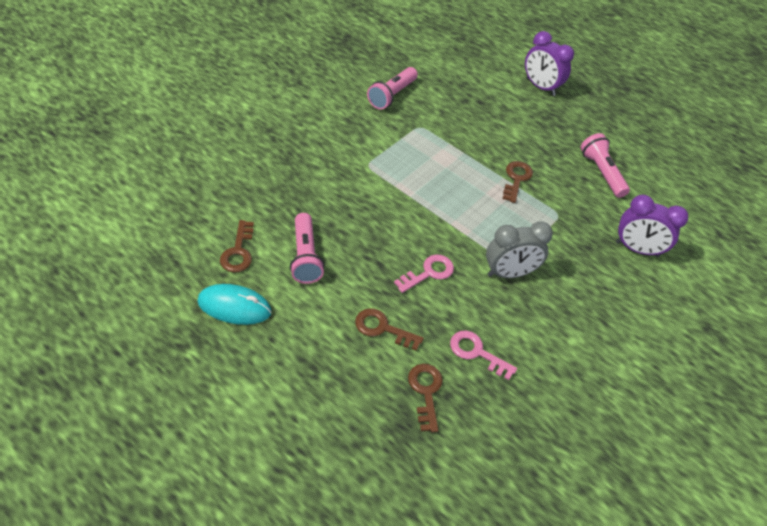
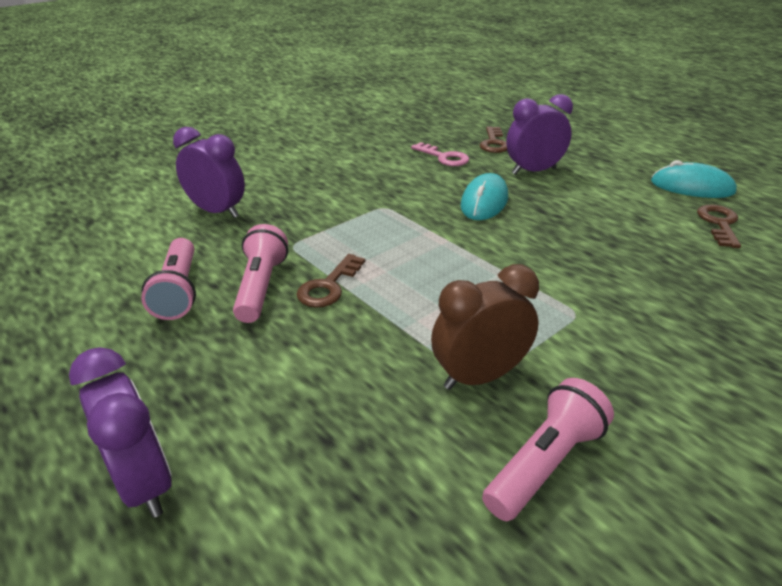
camera: 165 degrees left, 15 degrees down
pink flashlight [290,213,325,284] -> pink flashlight moved to [233,224,288,323]
brown key [355,308,424,351] -> purple clock [506,94,573,175]
pink key [394,254,454,293] -> turquoise mouse [461,173,508,220]
grey clock [486,221,553,278] -> none
none -> brown clock [431,264,539,390]

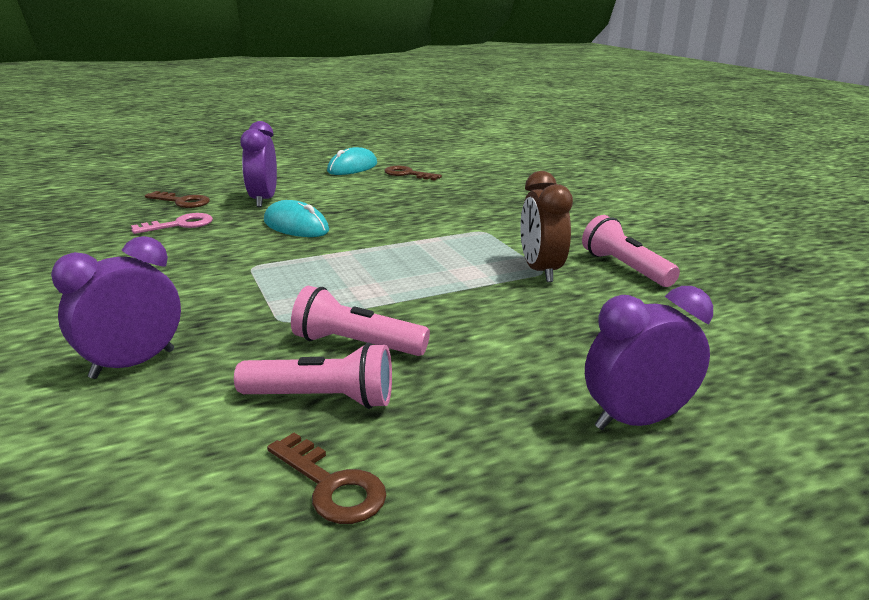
camera: 75 degrees left, 10 degrees down
brown key [296,254,365,307] -> brown key moved to [267,433,387,524]

